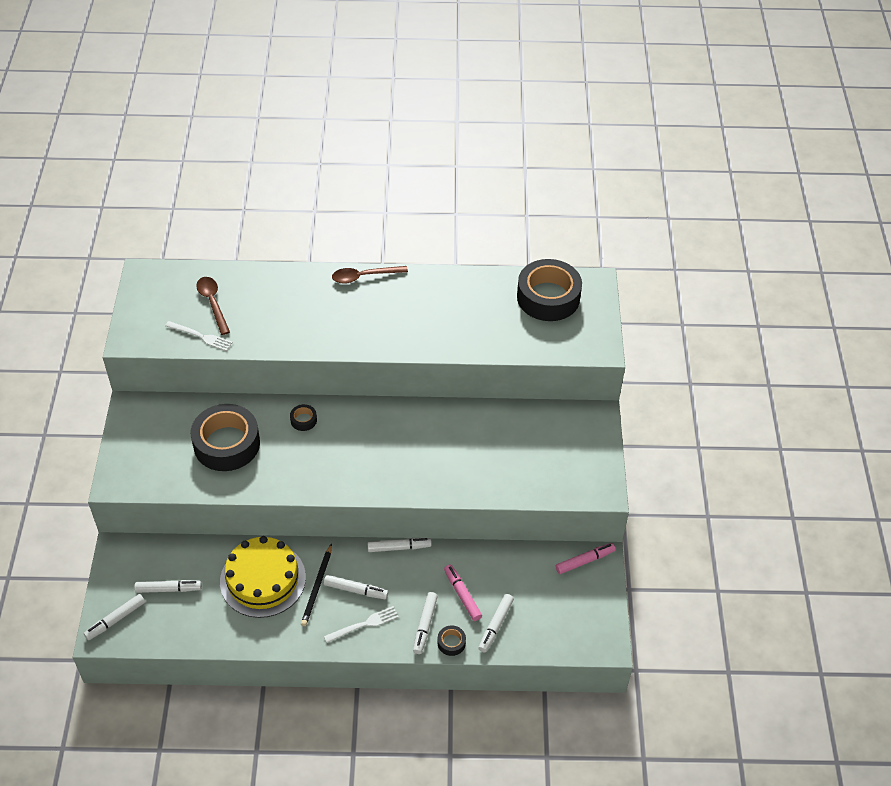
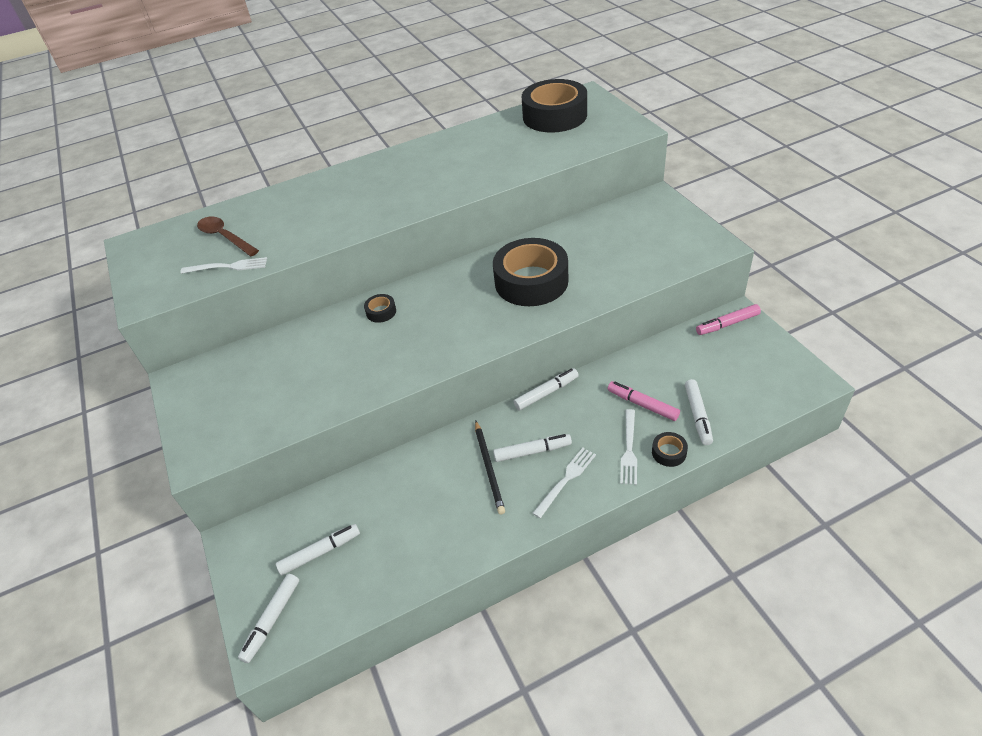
camera: 20 degrees left, 5 degrees down
black tape [191,404,260,471] -> black tape moved to [493,238,568,306]
yellow cake [220,536,306,618] -> none
brown spoon [332,266,408,284] -> none
white marker [413,592,438,654] -> white fork [620,409,637,485]
pink marker [555,543,616,574] -> pink marker turned 150 degrees counterclockwise [696,304,761,335]

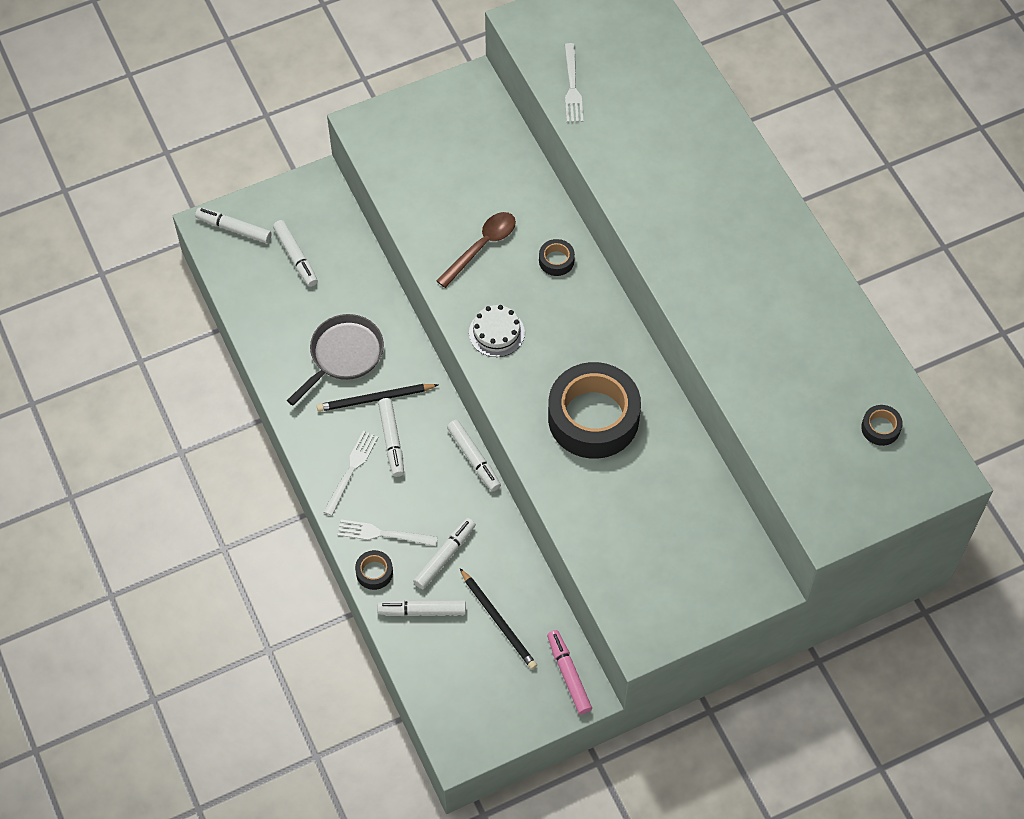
camera: 85 degrees right, 15 degrees up
brown spoon [197,217,259,256] -> brown spoon moved to [436,212,516,288]
black tape [522,79,587,133] -> black tape [861,405,903,446], size x0.41
white fork [533,448,596,518] -> white fork turned 105 degrees counterclockwise [323,431,378,516]
pink marker [608,381,680,421] -> white marker [413,518,476,589]
none -> grey pan [287,314,384,405]
none -> black pencil [460,568,537,669]
none -> white cake [469,305,525,357]

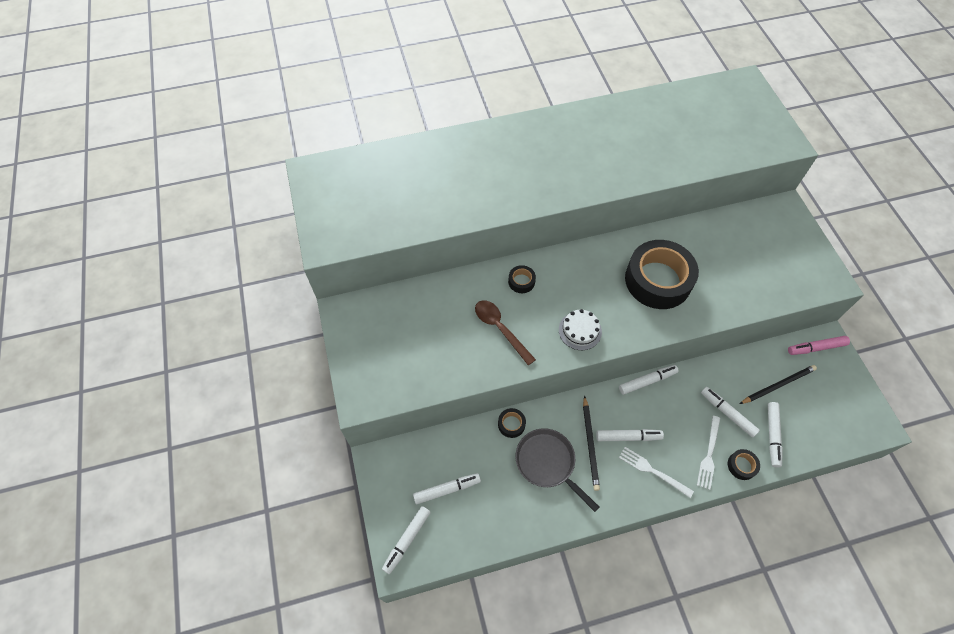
camera: 80 degrees left, 0 degrees up
white fork [565,43,583,122] -> none
black tape [861,405,903,446] -> black tape moved to [498,408,526,438]

